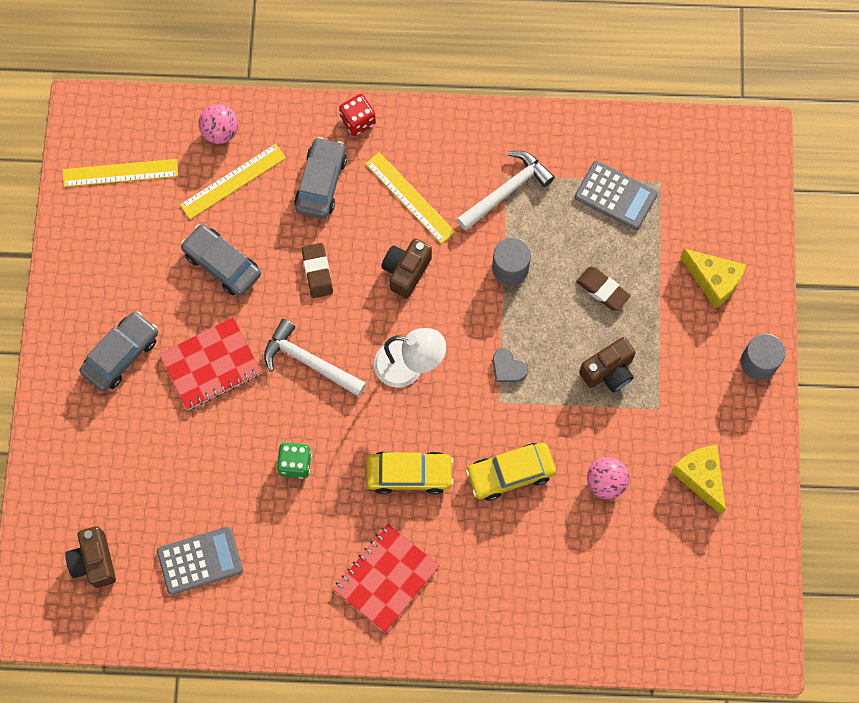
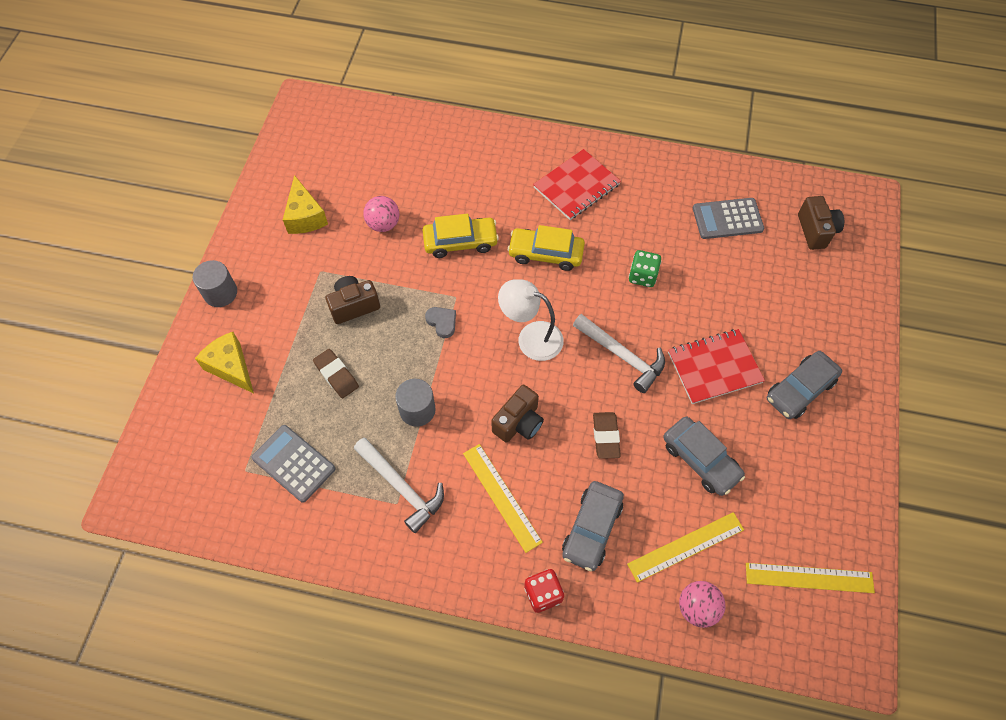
camera: 170 degrees left, 10 degrees down
white hammer [457,151,555,231] -> white hammer turned 105 degrees counterclockwise [354,438,444,533]

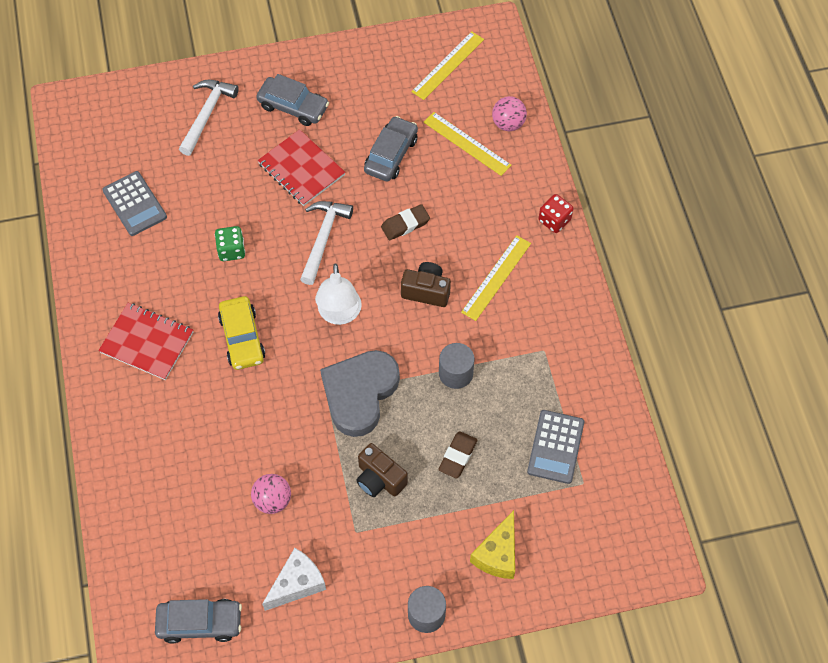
camera: 115 degrees left, 0 degrees up
yellow cheese [283,175,328,234] -> white cheese [262,548,326,611]
white hammer [354,438,444,533] -> white hammer moved to [179,80,239,156]
yellow car [422,213,499,258] -> none
grey heart [425,307,456,338] -> grey heart [320,350,400,437], size x2.49
grey car [562,481,624,571] -> grey car moved to [155,599,242,643]
yellow ruler [746,563,875,593] -> yellow ruler turned 60 degrees clockwise [411,32,484,100]
brown camera [798,196,844,250] -> none

